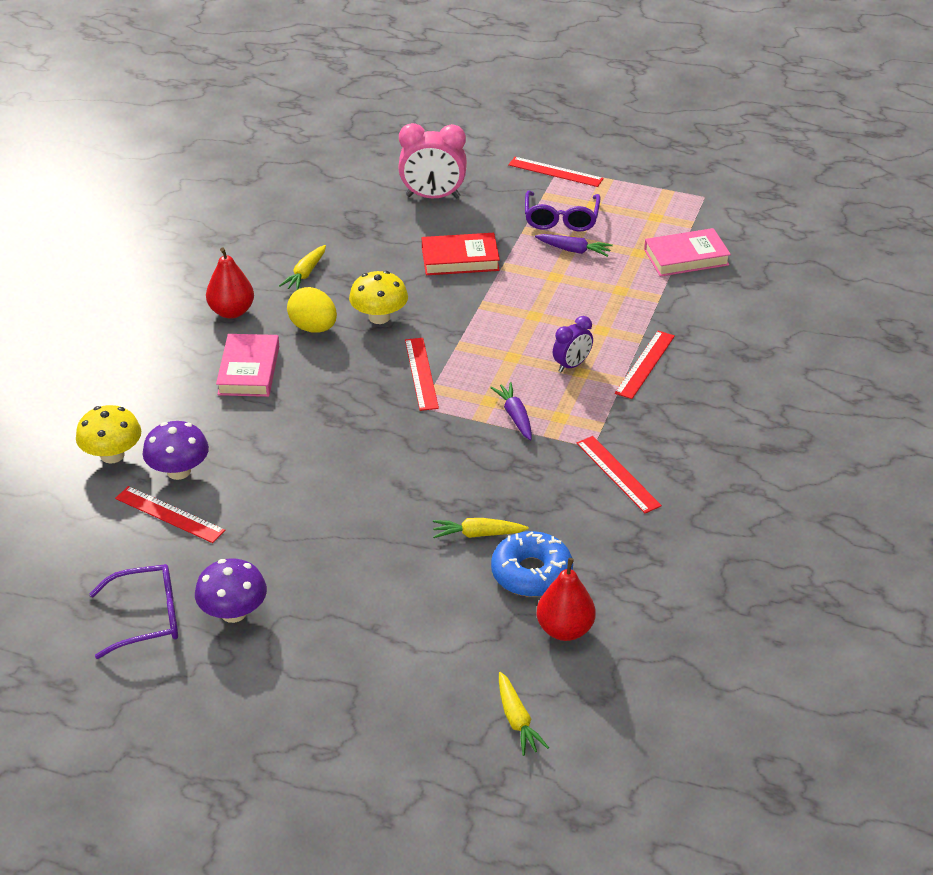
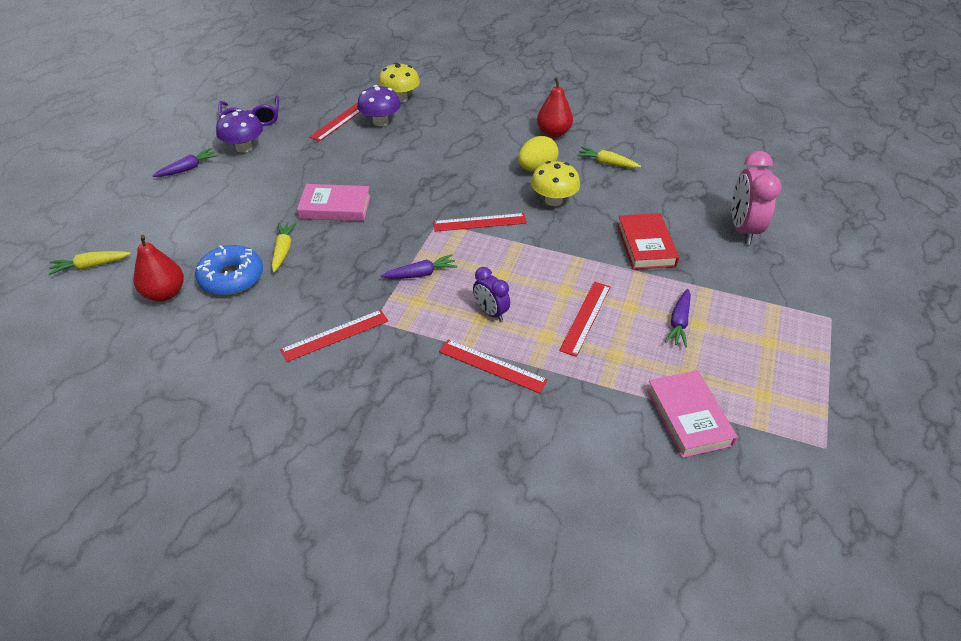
camera: 90 degrees right, 5 degrees up
pink book [216,334,279,397] -> pink book moved to [297,184,371,221]
red ruler [508,157,604,187] -> red ruler moved to [559,281,611,357]
purple glasses [525,191,601,231] -> none
none -> purple carrot [153,148,218,177]

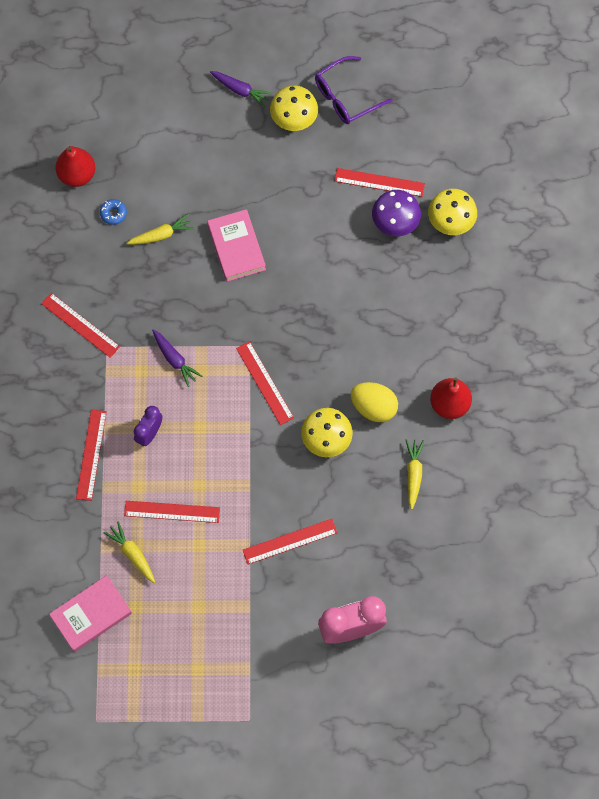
camera: 70 degrees right, 25 degrees up
yellow carrot [49,251,131,275] -> yellow carrot moved to [103,521,155,583]
blue donut [195,245,263,295] -> blue donut [100,199,127,225], size x0.47
purple mushroom [216,109,263,153] -> yellow mushroom [270,86,318,131]
red book [617,213,679,269] -> red ruler [243,519,338,565]
purple carrot [665,289,691,348] -> none

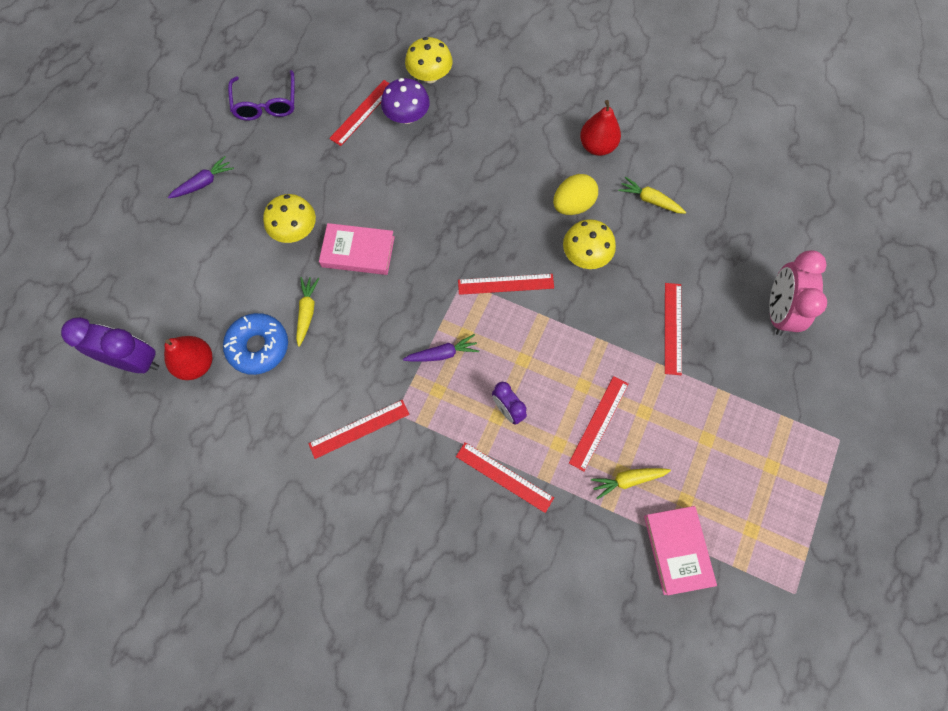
camera: 65 degrees left, 0 degrees up
blue donut [100,199,127,225] -> blue donut [223,313,288,375], size x2.12
yellow mushroom [270,86,318,131] -> yellow mushroom moved to [263,194,316,243]
none -> purple clock [61,317,159,373]

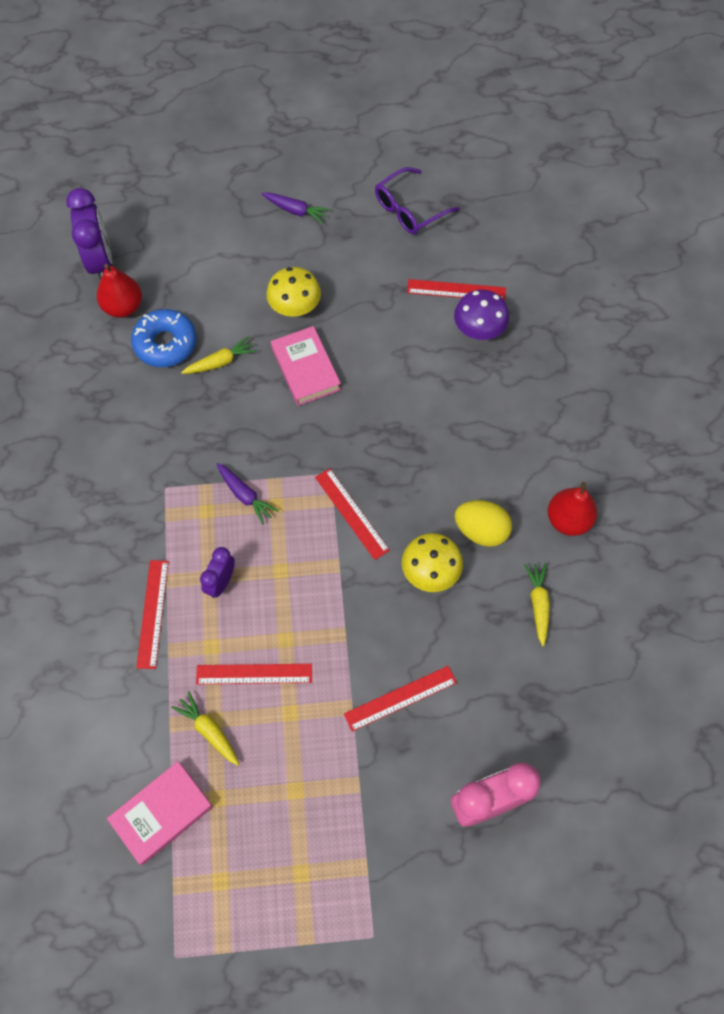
camera: 60 degrees right, 5 degrees down
red ruler [308,400,409,459] -> none
yellow mushroom [405,37,452,83] -> none

